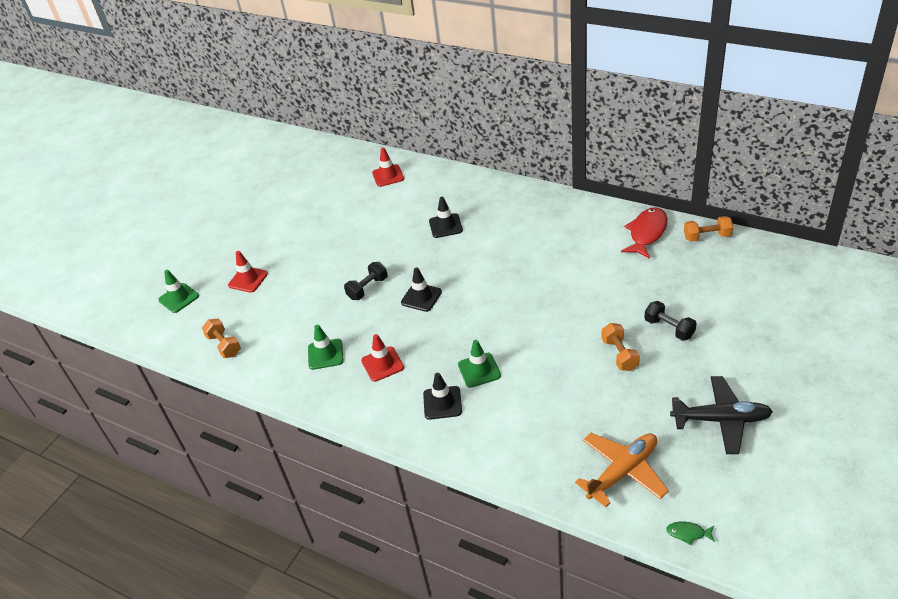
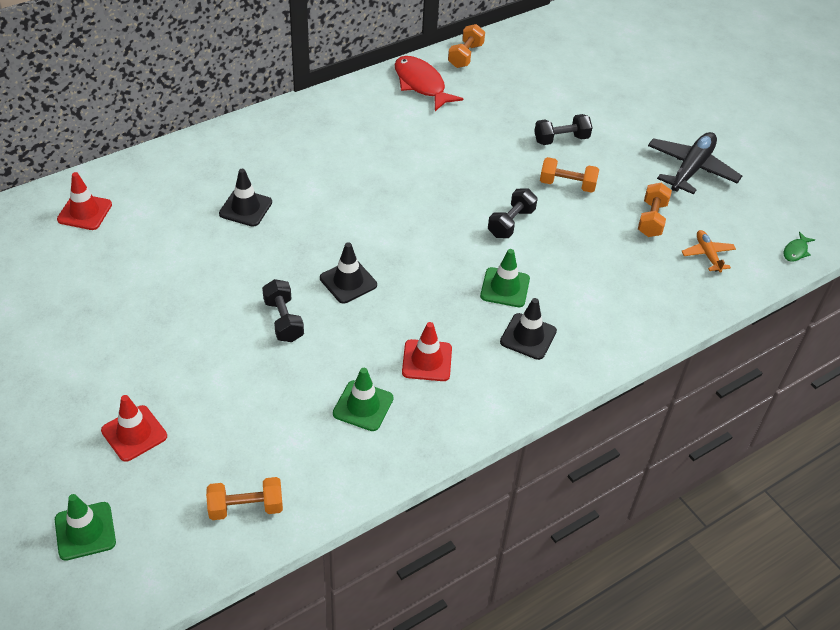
camera: 70 degrees left, 5 degrees up
orange plane [575,433,669,507] -> orange plane [681,230,736,273], size x0.54
none -> black dumbbell [488,189,538,238]
none -> orange dumbbell [638,183,672,237]

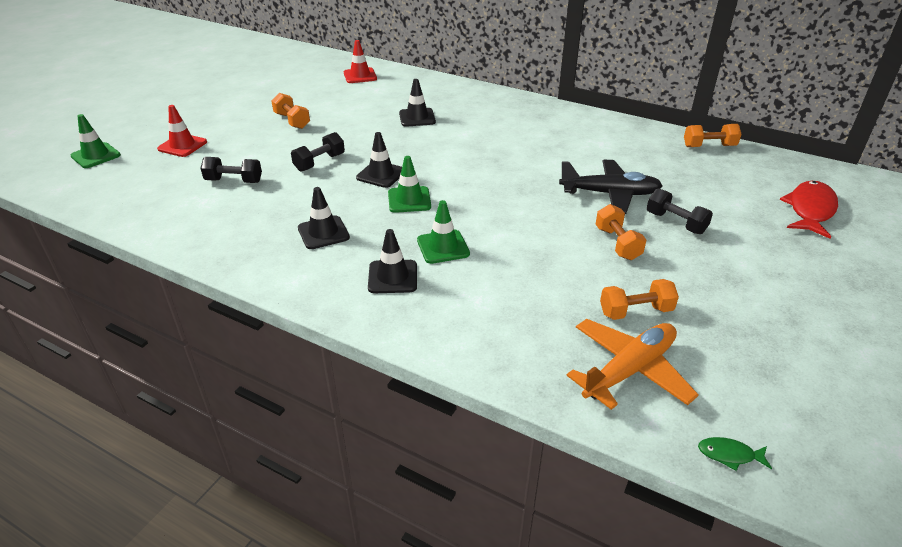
camera: 65 degrees right, 10 degrees down
orange dumbbell [206,477,283,520] -> orange dumbbell moved to [271,93,310,129]
green traffic cone [333,368,394,431] -> green traffic cone moved to [388,156,431,213]
red fish [394,56,463,111] -> red fish moved to [780,181,838,239]
red traffic cone [402,322,452,381] -> black traffic cone [298,187,350,249]
black dumbbell [488,189,538,238] -> black dumbbell moved to [200,157,262,183]
black plane [648,132,742,194] -> black plane moved to [559,160,663,214]
orange plane [681,230,736,273] -> orange plane [566,319,699,410], size x1.87

